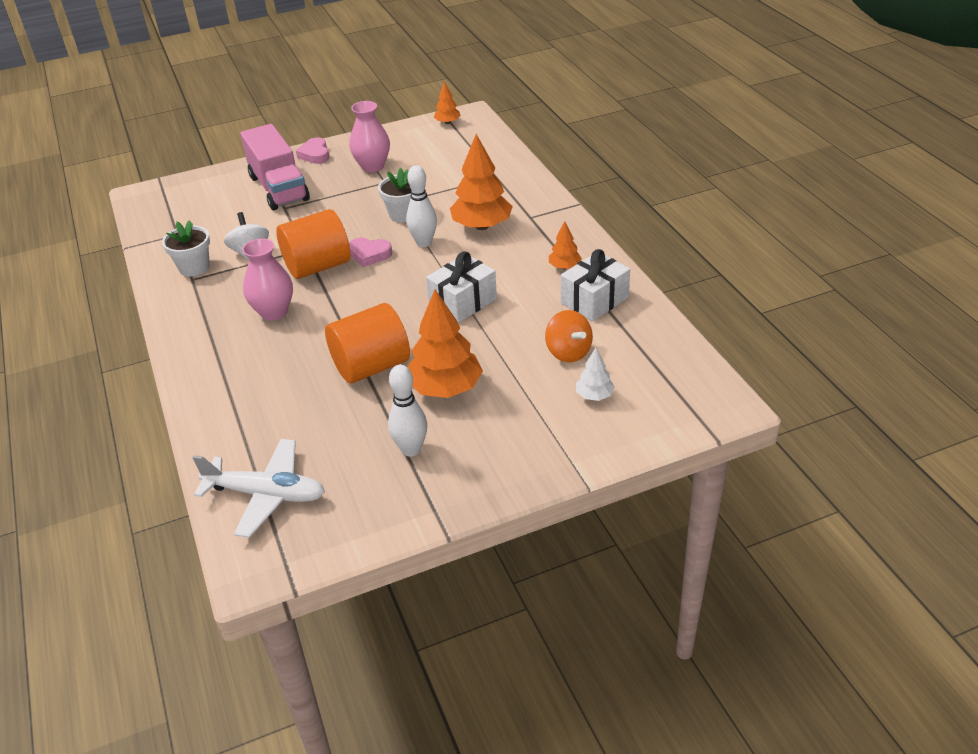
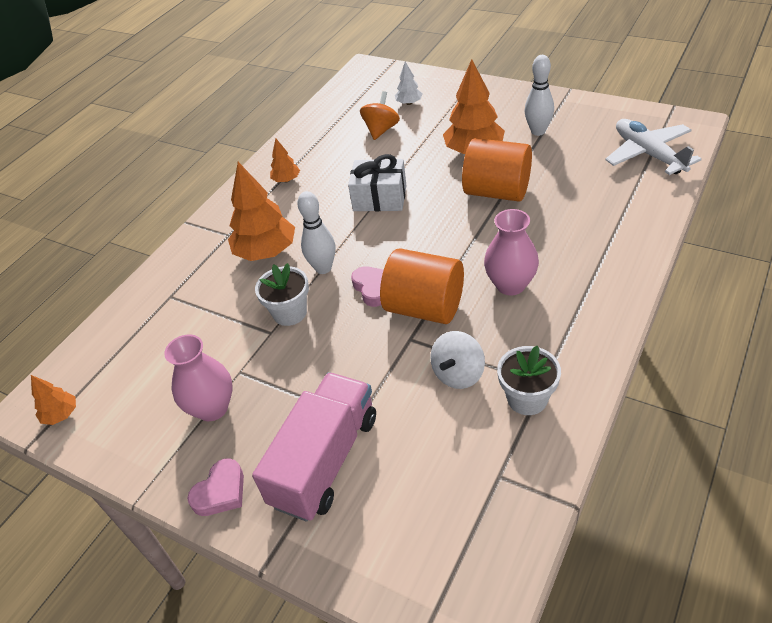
camera: 125 degrees left, 5 degrees up
white gift [561,249,630,322] -> none

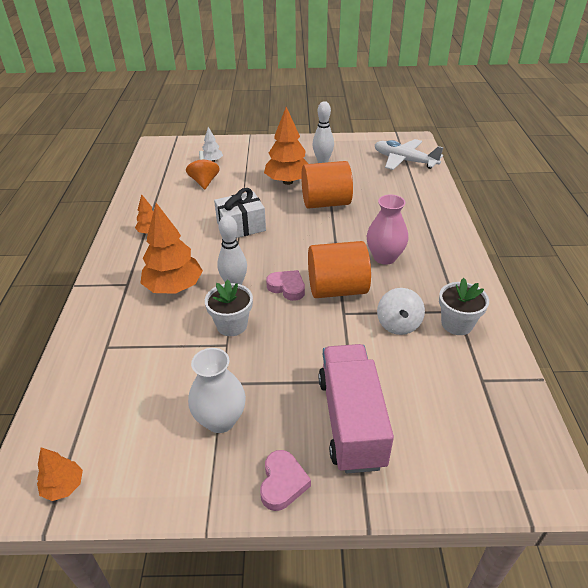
camera: 35 degrees left, 5 degrees down
pink vase [164,334,233,421] -> white vase [188,348,246,433]

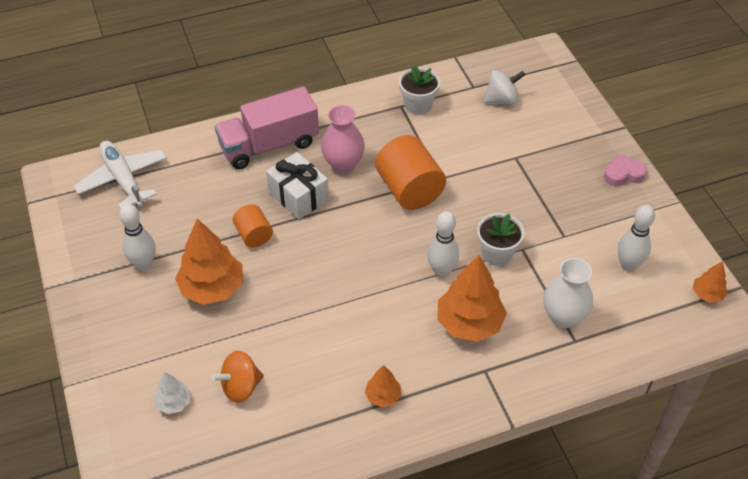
camera: 110 degrees left, 10 degrees up
white vase [188,348,246,433] -> white vase moved to [543,258,593,328]
white gift [214,188,266,238] -> white gift moved to [266,152,329,219]
pink heart [266,270,305,301] -> none
orange cylinder [301,161,353,209] -> orange cylinder [233,204,273,247], size x0.56
pink truck [318,344,394,473] -> pink truck moved to [215,86,319,169]
white plane [375,139,444,170] -> white plane turned 135 degrees clockwise [74,141,167,209]
white spinning top [377,288,425,335] -> white spinning top moved to [484,70,525,105]
none -> white bowling pin [618,205,655,271]

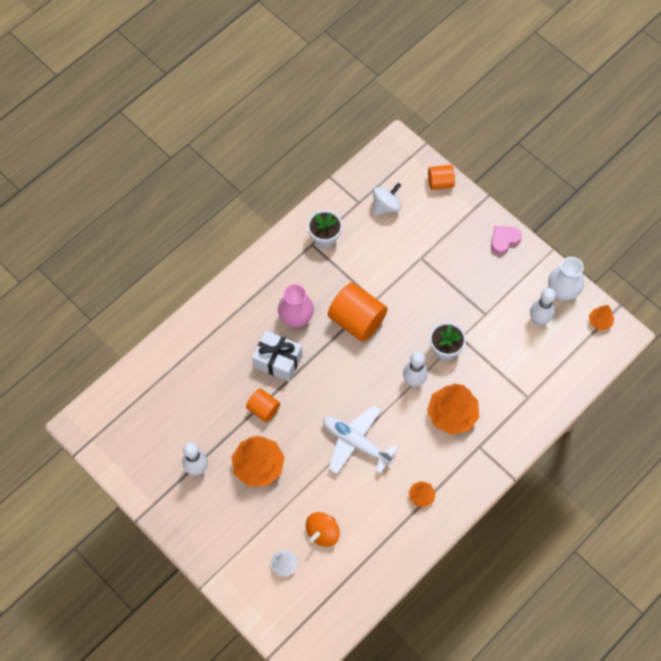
camera: 25 degrees left, 15 degrees up
white plane [74,141,167,209] -> white plane moved to [323,405,398,474]
pink truck [215,86,319,169] -> none
white vase [543,258,593,328] -> white vase moved to [548,257,584,301]
none -> orange cylinder [428,165,455,190]

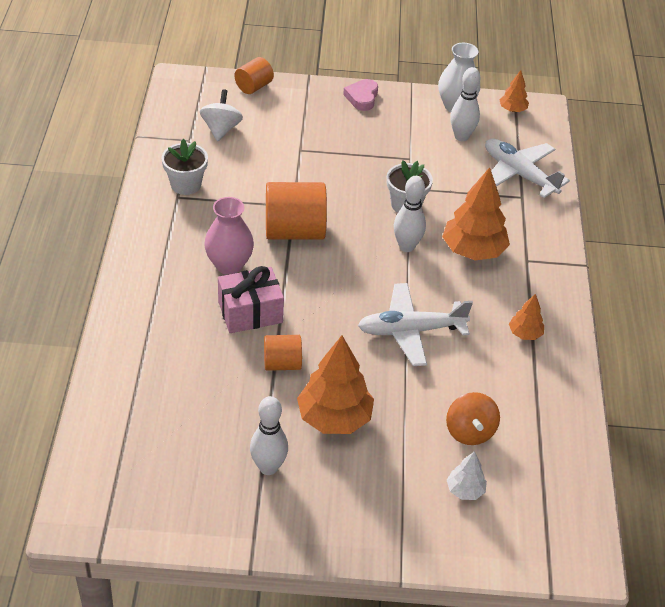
camera: 45 degrees left, 20 degrees down
white gift [252,331,302,382] -> pink gift [218,266,284,333]
none -> white plane [485,138,570,198]

